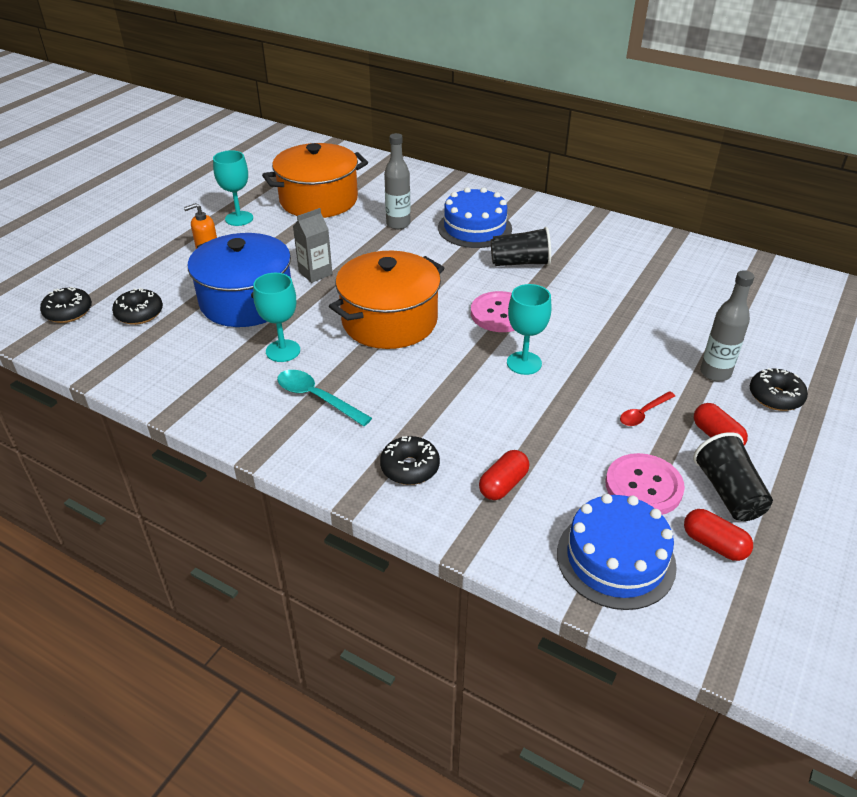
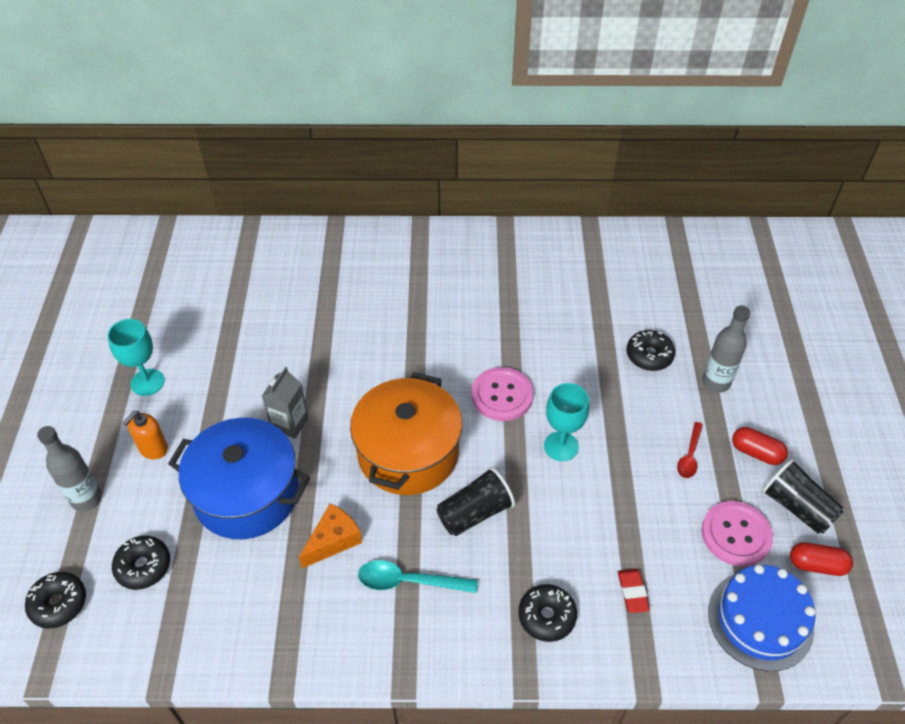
camera: 30 degrees left, 10 degrees up
turquoise goblet [253,273,300,362] -> orange cheese [299,503,362,568]
orange pot [262,143,368,218] -> none
grey bottle [384,133,411,229] -> grey bottle moved to [37,426,102,511]
blue cake [438,187,512,248] -> none
red capsule [479,450,529,500] -> red eraser [618,569,650,613]
black cup [491,227,551,266] -> black cup moved to [436,467,515,536]
black donut [750,368,808,411] -> black donut moved to [626,330,675,371]

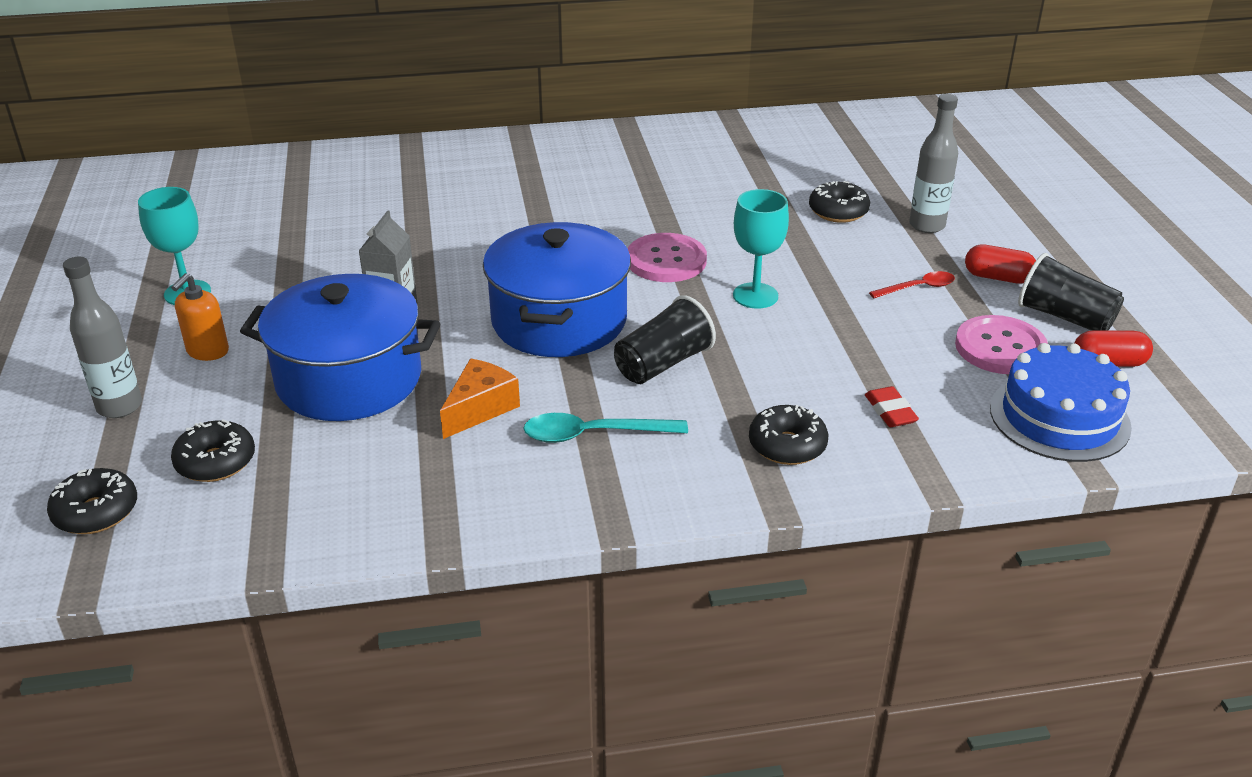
camera: 10 degrees left, 15 degrees down
orange pot [350,372,462,495] -> blue pot [483,222,631,357]
red spoon [677,422,703,478] -> red spoon turned 120 degrees counterclockwise [869,271,955,298]

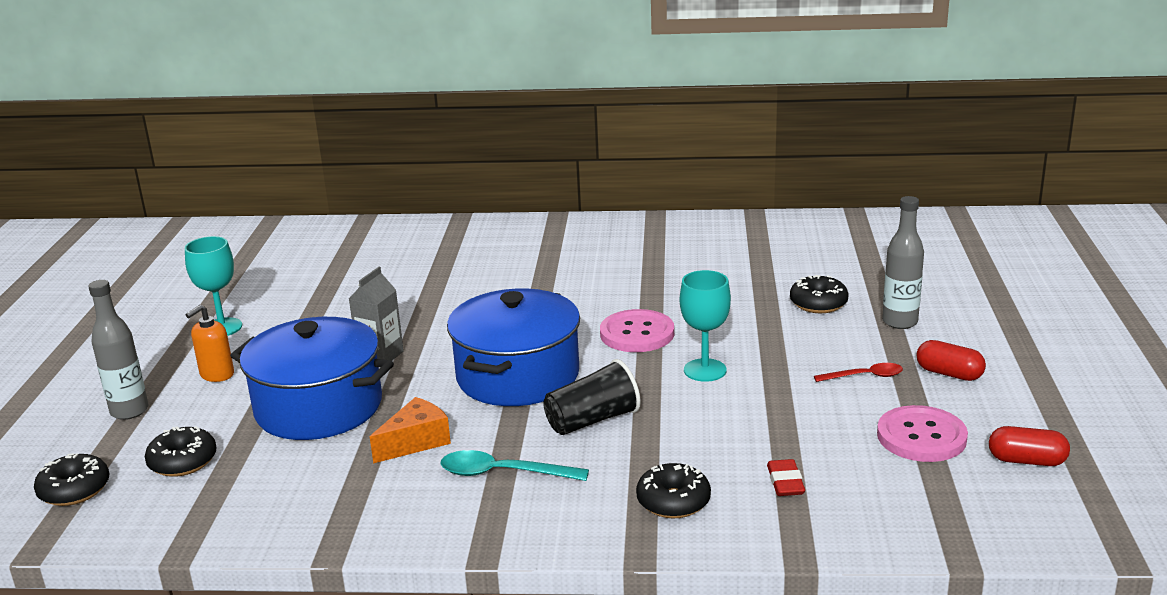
camera: 15 degrees right, 10 degrees down
blue cake [990,343,1132,462] -> none
black cup [1018,253,1124,331] -> none

